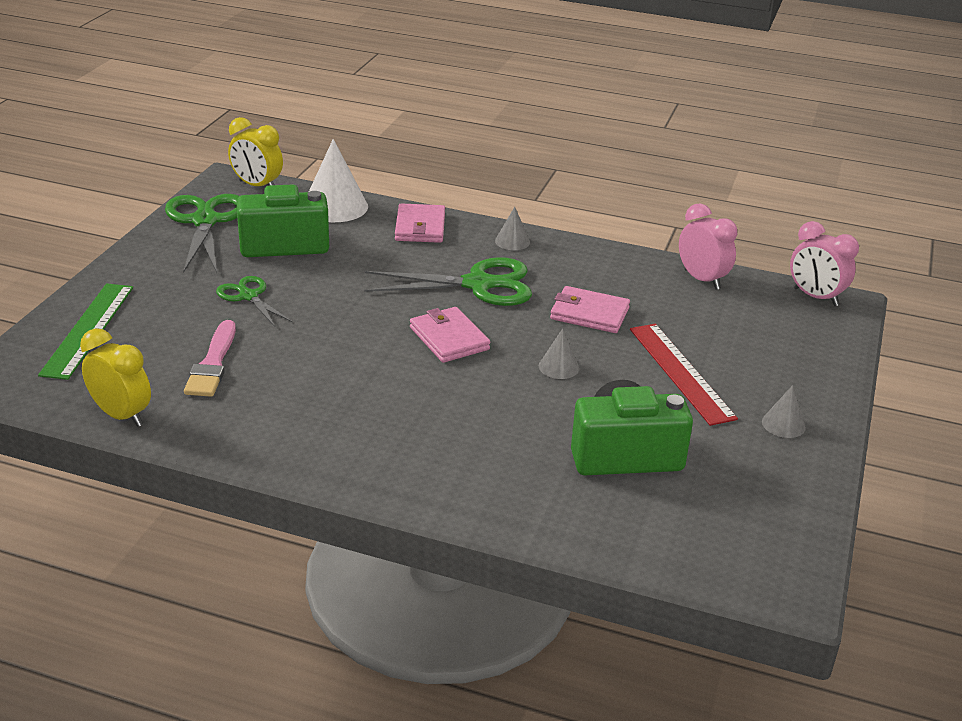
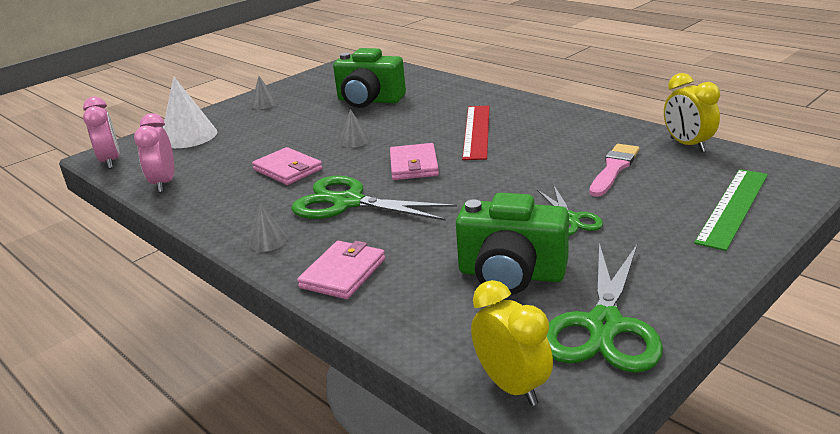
camera: 150 degrees left, 5 degrees down
white cone [309,139,368,222] -> white cone moved to [163,77,217,148]
red ruler [630,324,738,426] -> red ruler moved to [462,106,490,160]

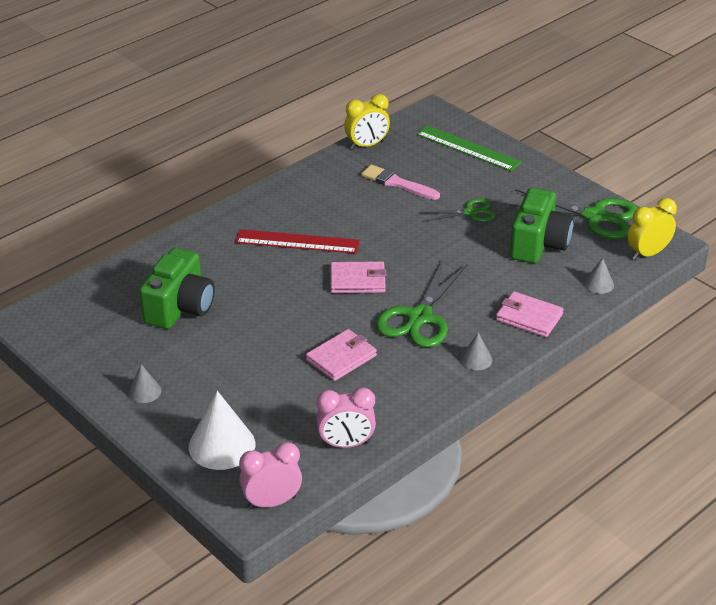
camera: 90 degrees left, 10 degrees up
grey cone [339,109,370,148] -> grey cone moved to [584,257,614,294]

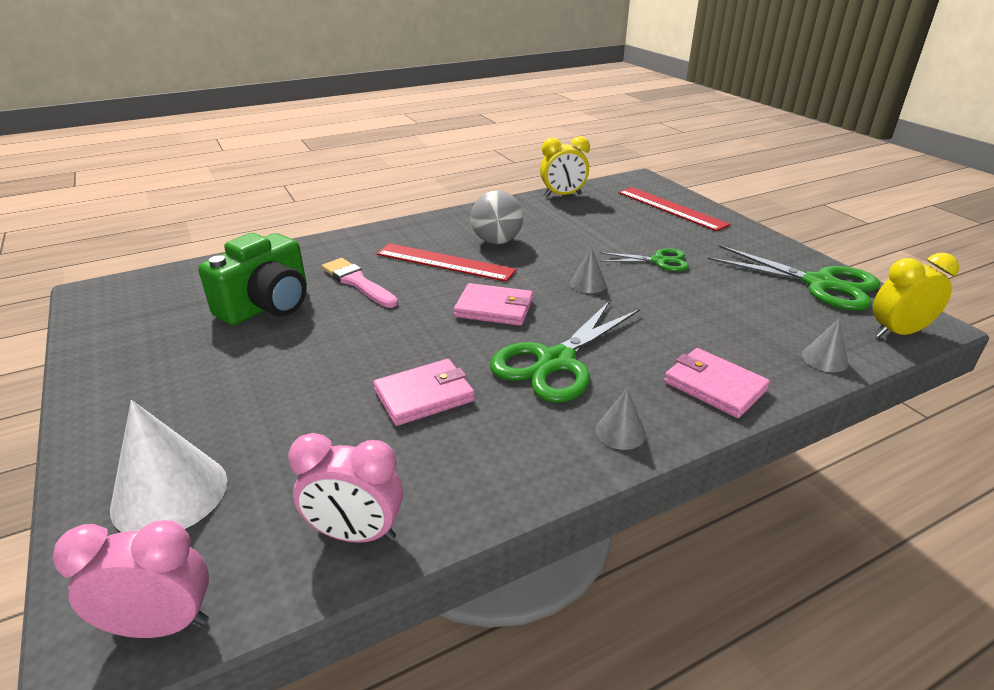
camera: 15 degrees right, 5 degrees down
grey cone [128,364,161,403] -> grey cone moved to [570,247,606,293]
pink brush [361,165,440,200] -> pink brush moved to [322,258,398,308]
green ruler [416,125,522,171] -> red ruler [618,187,730,231]
green camera [510,188,573,263] -> none
none -> grey ball [471,190,523,244]

